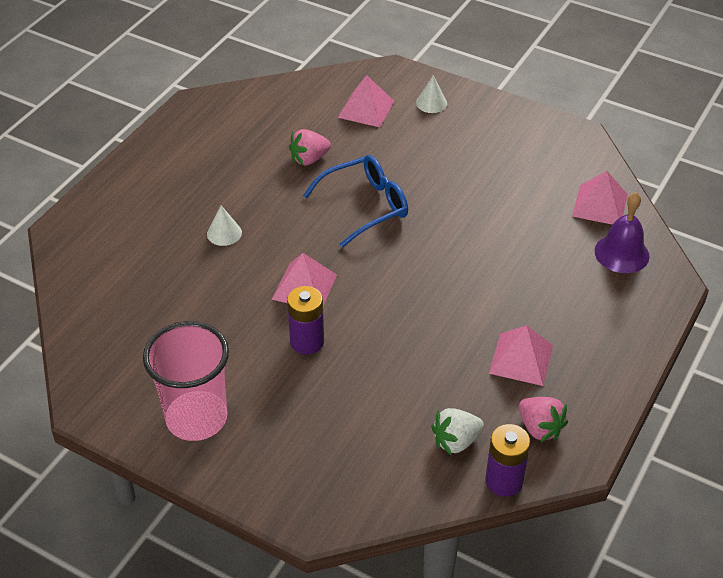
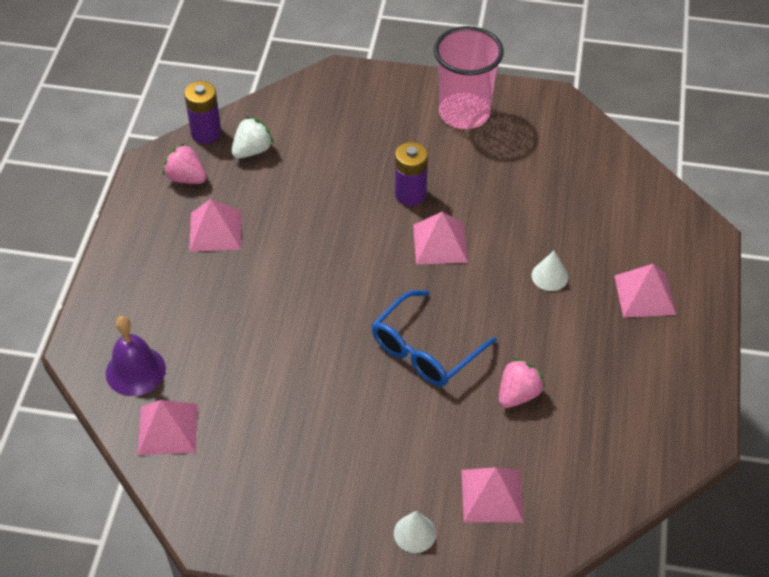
camera: 160 degrees right, 5 degrees up
none -> pink pyramid [614,264,676,318]

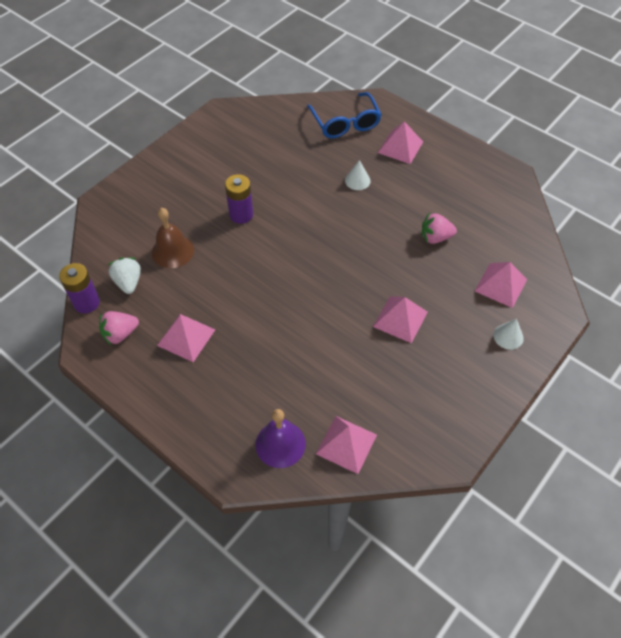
camera: 60 degrees left, 5 degrees up
blue glasses [372,290,497,387] -> blue glasses moved to [307,92,382,138]
pink pyramid [413,212,468,264] -> pink pyramid moved to [373,296,428,343]
pink cup [434,26,504,129] -> none
pink strawberry [499,358,545,408] -> pink strawberry turned 75 degrees counterclockwise [422,213,457,244]
none -> brown bell [152,208,194,268]

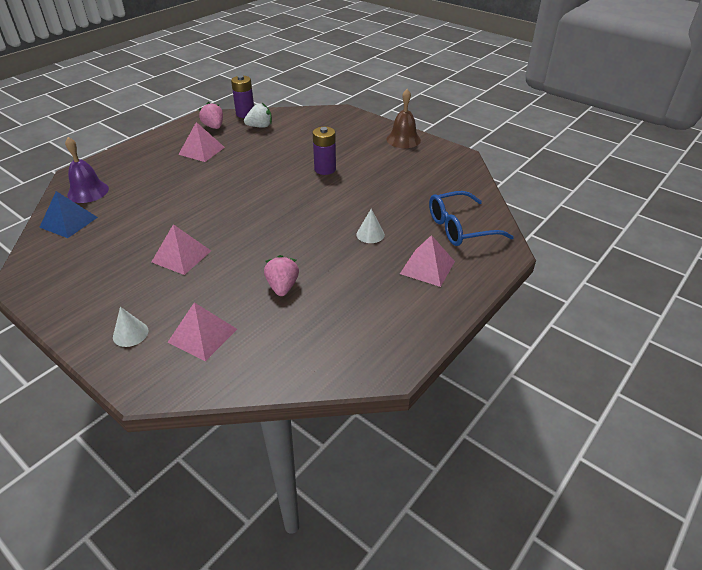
camera: 90 degrees right, 15 degrees down
brown bell [152,208,194,268] -> brown bell moved to [386,89,421,148]
pink pyramid [316,416,377,474] -> blue pyramid [39,191,98,238]

